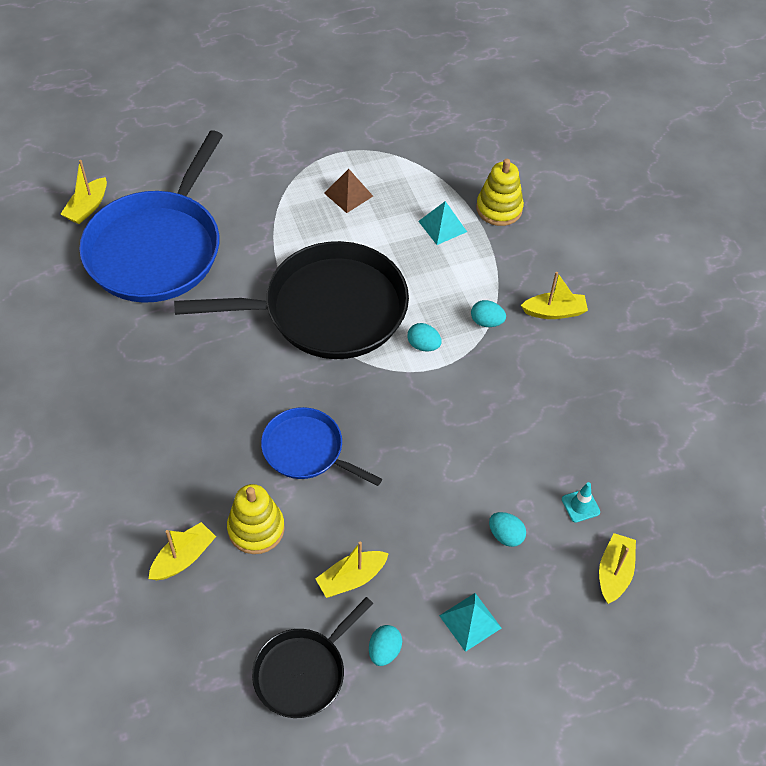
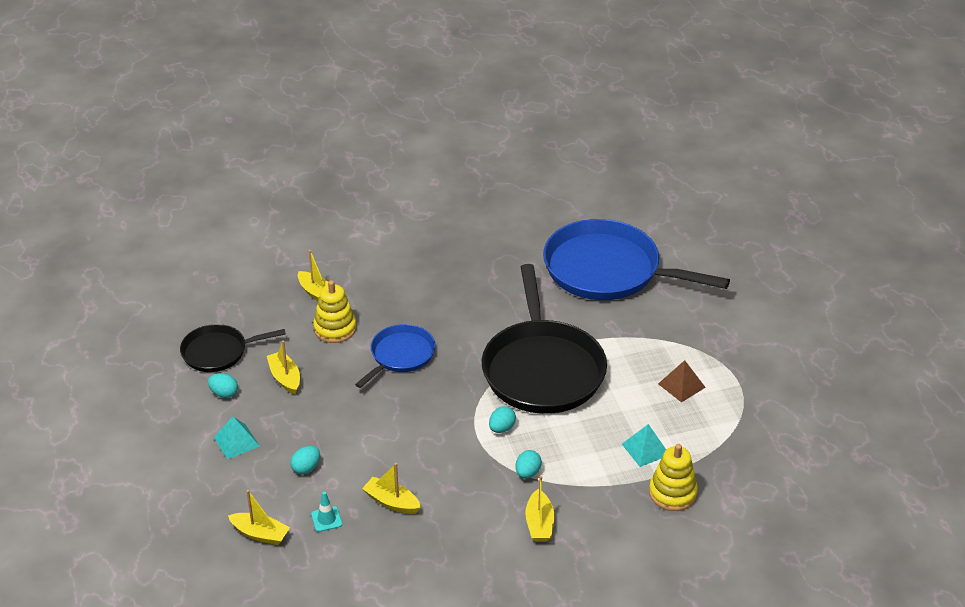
camera: 95 degrees right, 15 degrees down
yellow boat [61,160,107,224] -> yellow boat moved to [362,463,421,514]
black pan [252,597,373,718] -> black pan turned 60 degrees counterclockwise [180,324,286,372]

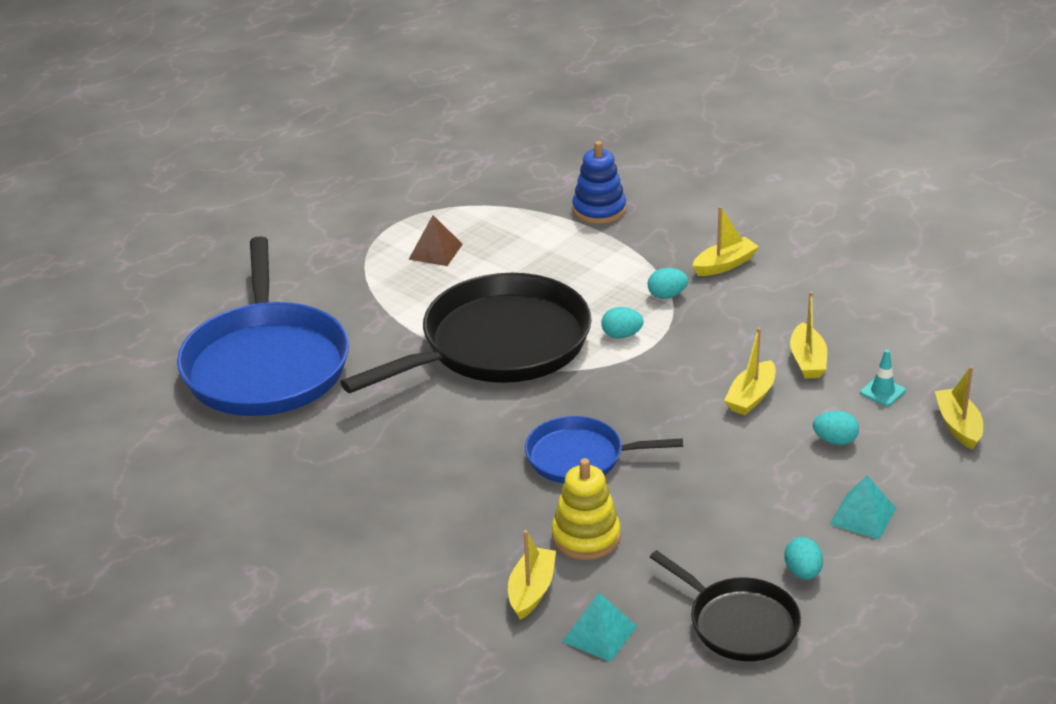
camera: 120 degrees left, 5 degrees down
yellow boat [267,341,300,395] -> yellow boat moved to [724,327,776,415]
turquoise pyramid [622,424,666,467] -> turquoise pyramid moved to [562,593,637,662]
yellow stacking toy [649,444,698,511] -> blue stacking toy [572,141,626,224]

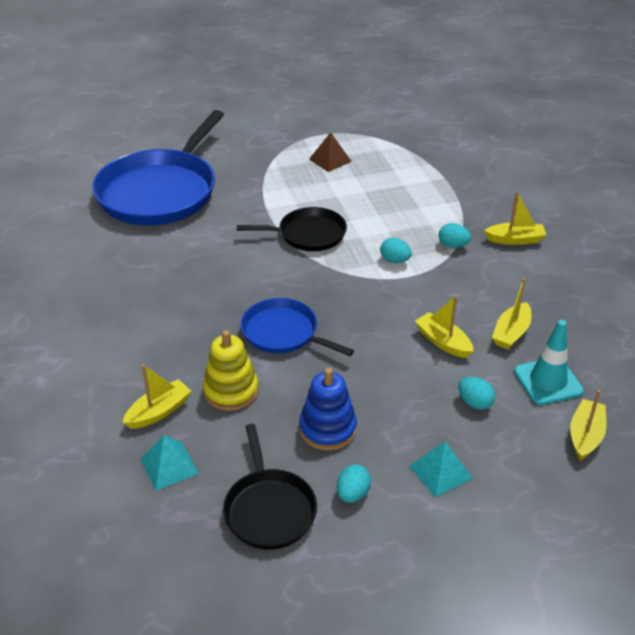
camera: 30 degrees right, 5 degrees up
black pan [340,273,592,393] -> black pan [237,207,347,251], size x0.53
blue stacking toy [572,141,626,224] -> blue stacking toy moved to [299,368,357,451]
yellow boat [724,327,776,415] -> yellow boat turned 75 degrees clockwise [415,295,474,358]
turquoise traffic cone [860,350,906,406] -> turquoise traffic cone [514,320,584,405], size x1.79

